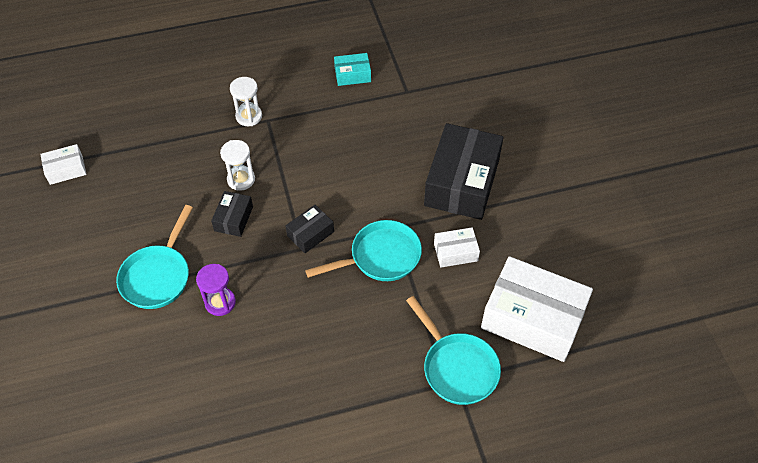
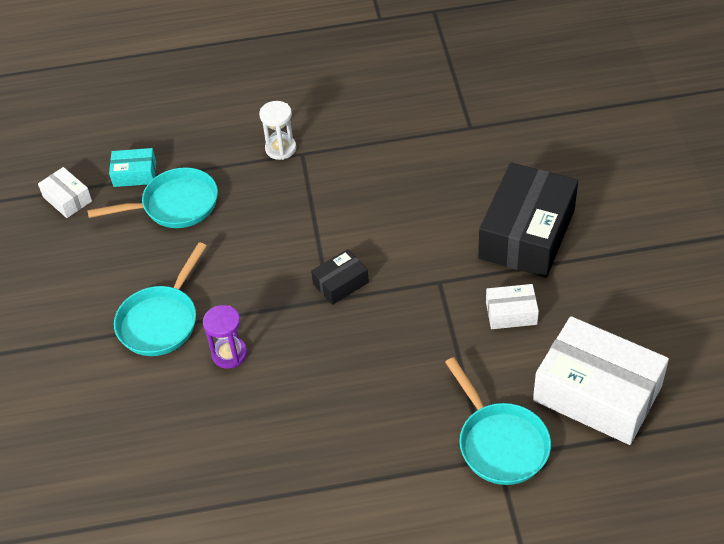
camera: 10 degrees right, 5 degrees down
white box [40,144,87,185] -> white box turned 60 degrees clockwise [38,167,92,218]
black box [211,191,253,237] -> none
white hourglass [220,140,255,191] -> none
turquoise pan [305,220,422,281] -> turquoise pan moved to [87,167,218,228]
turquoise box [334,53,371,86] -> turquoise box moved to [109,148,156,187]

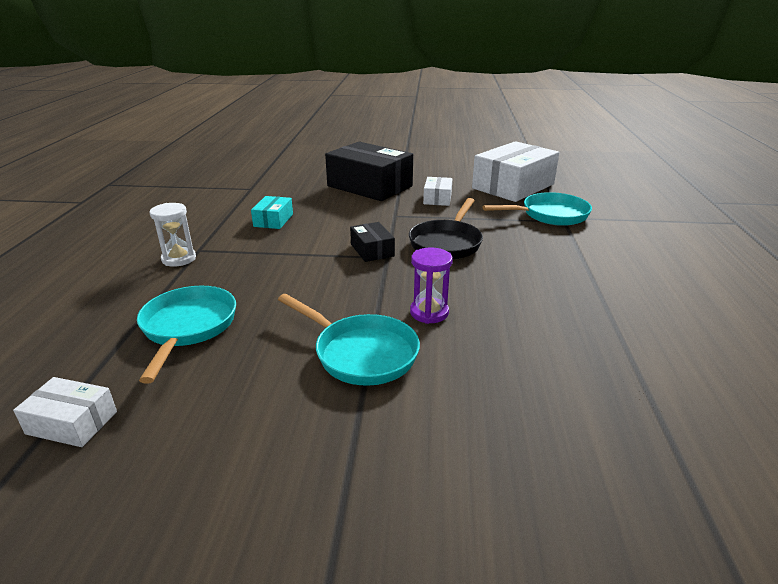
camera: 80 degrees left, 20 degrees down
white box [38,167,92,218] -> white box turned 45 degrees clockwise [13,377,117,447]
turquoise box [109,148,156,187] -> turquoise box moved to [251,196,293,229]
none -> black pan [409,198,483,259]

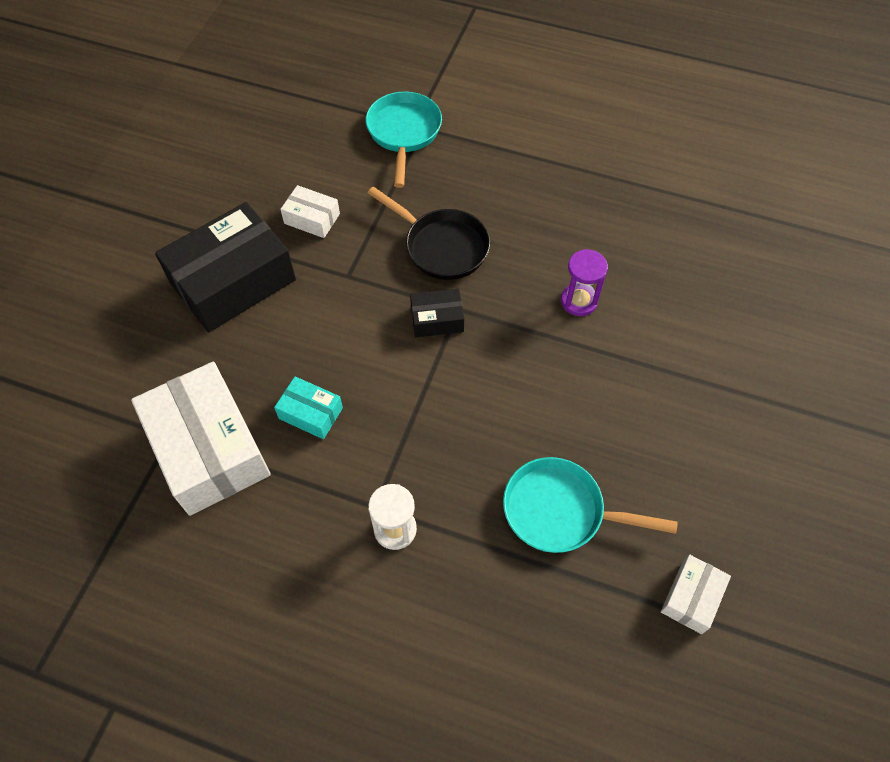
camera: 75 degrees left, 30 degrees up
turquoise pan [278,294,420,386] -> none
white box [472,141,559,202] -> white box moved to [131,362,271,516]

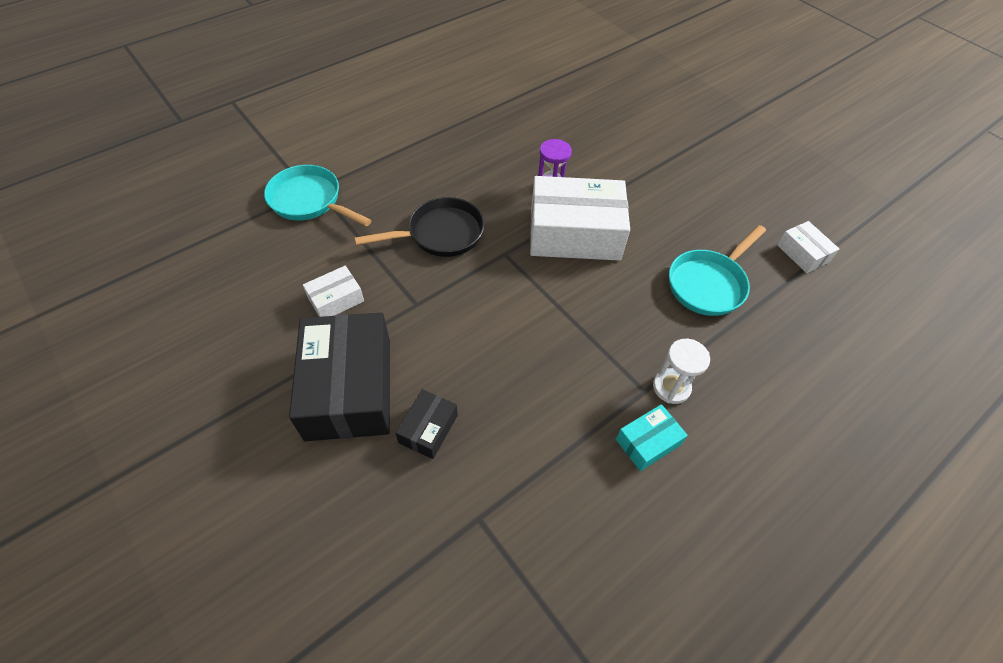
camera: 60 degrees left, 5 degrees down
white box [131,362,271,516] -> white box moved to [530,176,630,261]
turquoise box [274,376,343,439] -> turquoise box moved to [616,404,688,471]
black box [410,289,464,337] -> black box moved to [395,389,458,459]

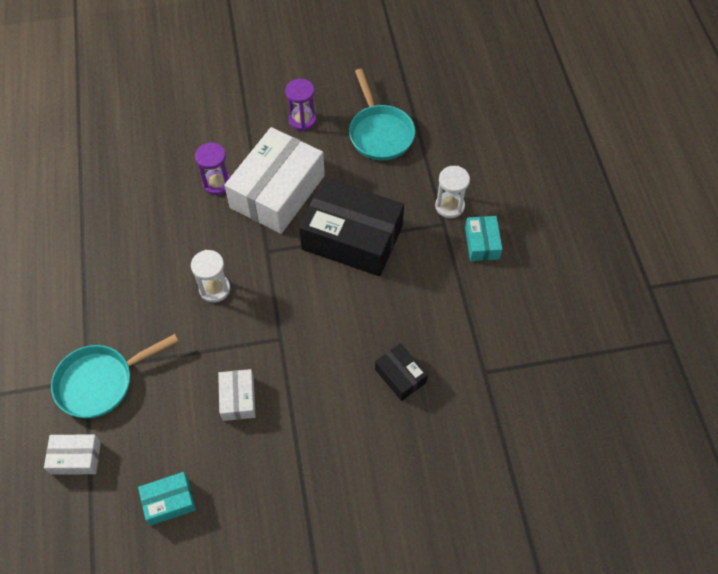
camera: 60 degrees left, 5 degrees up
black box [289,313,390,441] -> black box moved to [299,178,404,276]
black pan [354,197,485,257] -> white hourglass [191,250,230,303]
white box [777,221,839,273] -> white box moved to [44,435,101,475]
none -> turquoise box [138,472,196,525]
none -> purple hourglass [285,79,316,131]

